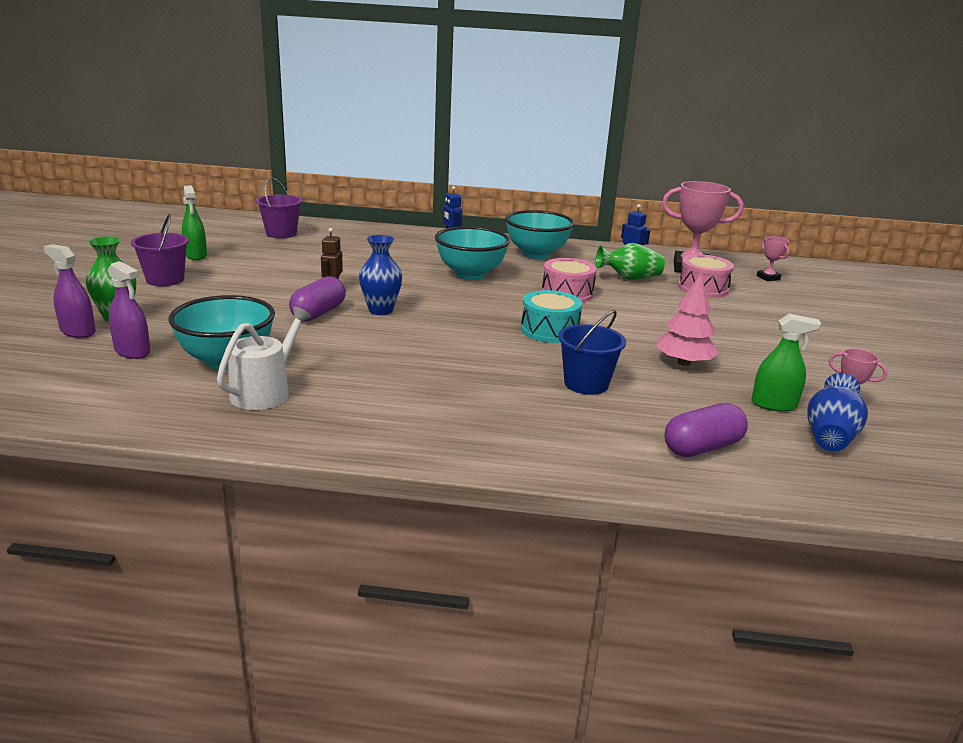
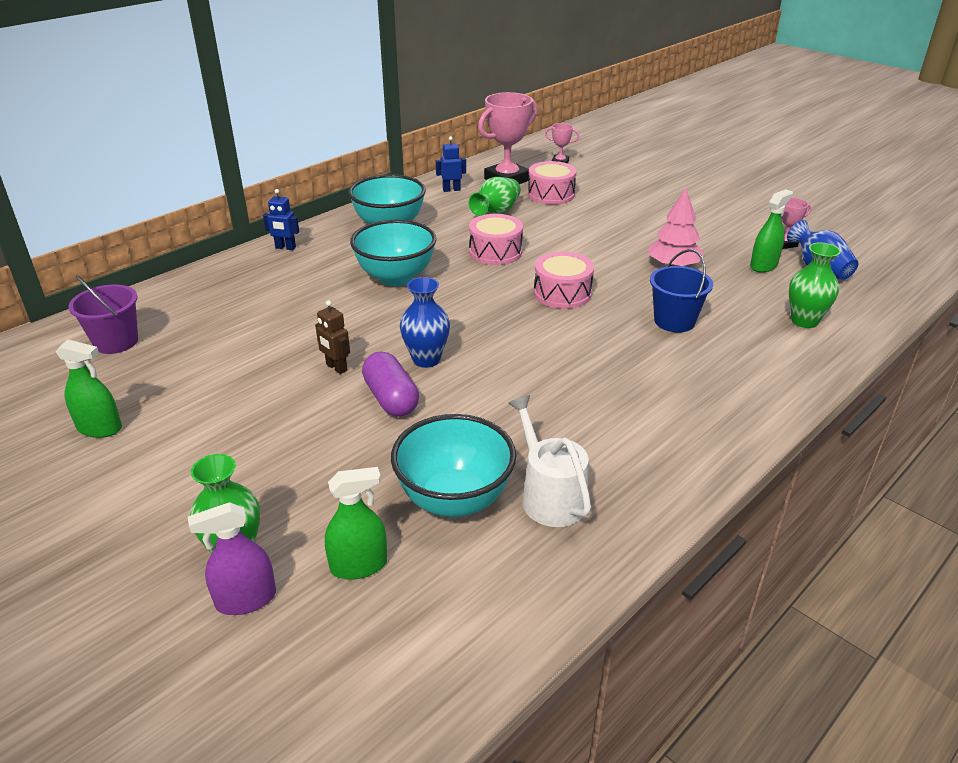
camera: 50 degrees left, 10 degrees up
purple spray bottle [108,261,151,359] -> green spray bottle [325,467,387,580]
purple bucket [131,214,189,286] -> none
turquoise drum [521,290,582,343] -> pink drum [534,252,594,309]
purple capsule [664,403,748,457] -> green vase [789,242,841,328]

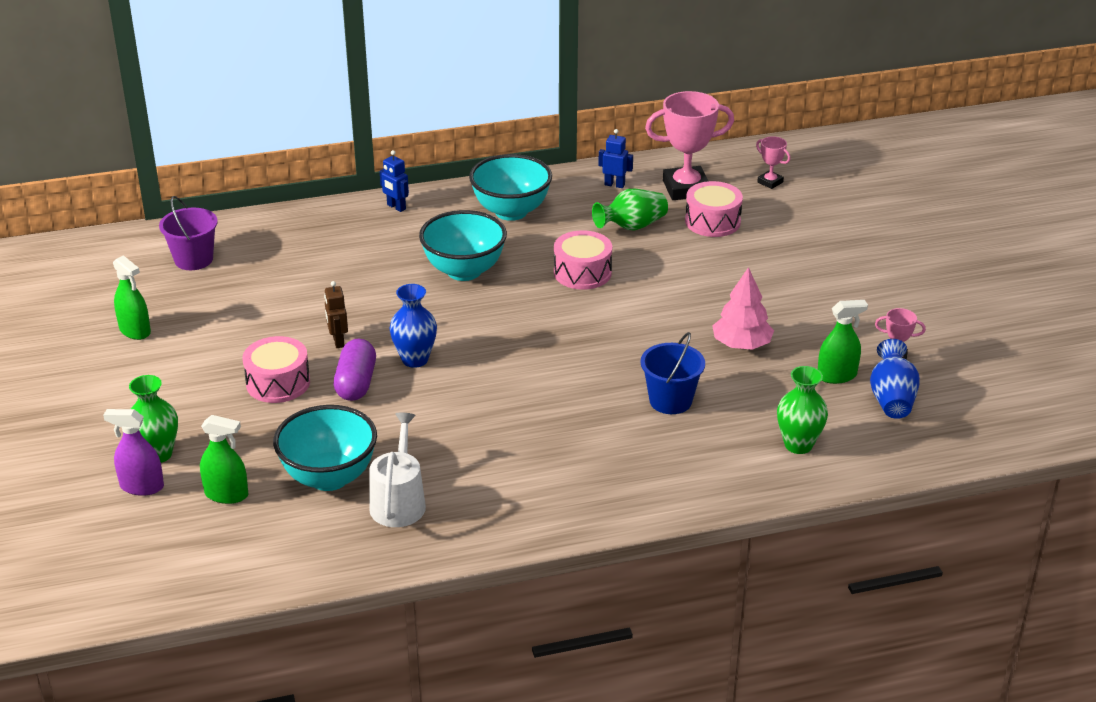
camera: 30 degrees right, 0 degrees up
pink drum [534,252,594,309] -> pink drum moved to [243,336,310,403]

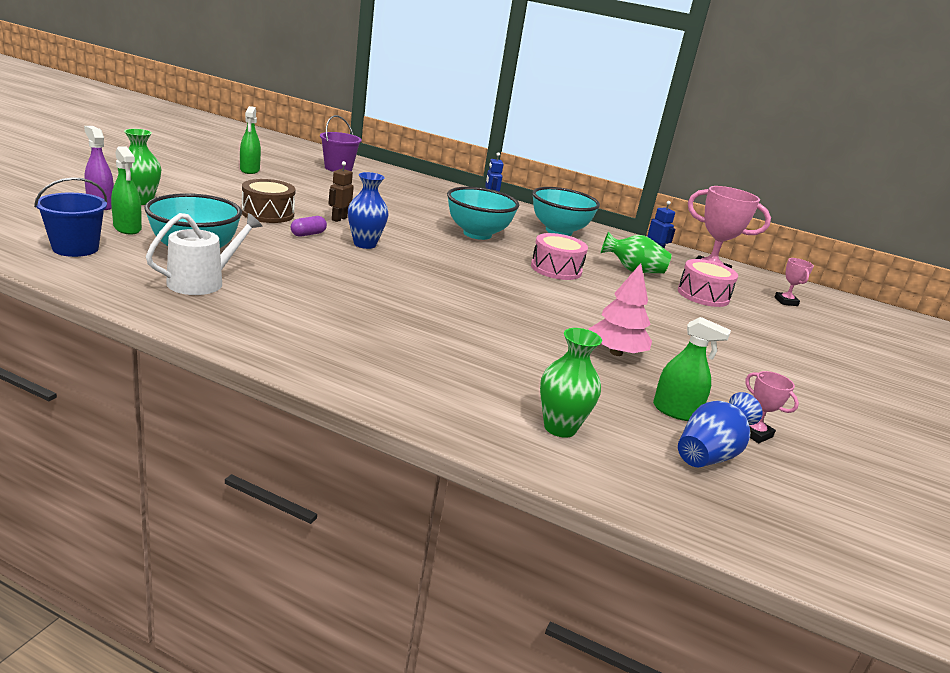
camera: 35 degrees right, 10 degrees down
pink drum [243,336,310,403] -> brown drum [242,179,296,223]
purple capsule [334,339,376,401] -> purple capsule [291,216,327,237], size x0.60
blue bucket [640,332,705,414] -> blue bucket moved to [34,177,107,257]

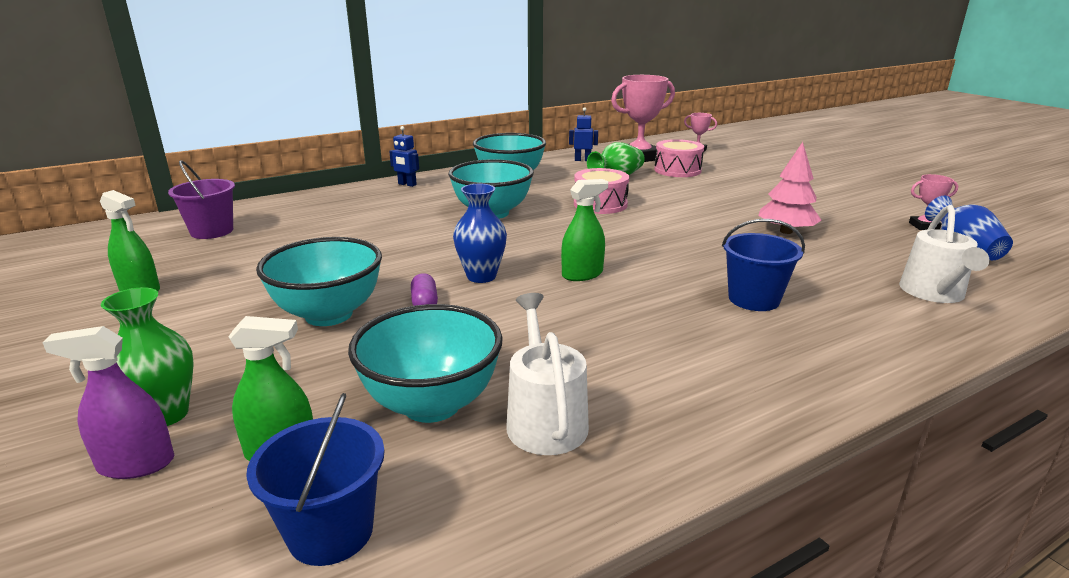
camera: 50 degrees left, 0 degrees up
brown drum [242,179,296,223] -> turquoise bowl [256,237,382,326]
brown robot [329,161,354,222] -> none
green vase [540,328,602,438] -> white watering can [899,205,990,303]
green spray bottle [653,317,731,421] -> green spray bottle moved to [561,179,608,281]
none -> blue bucket [722,219,805,311]

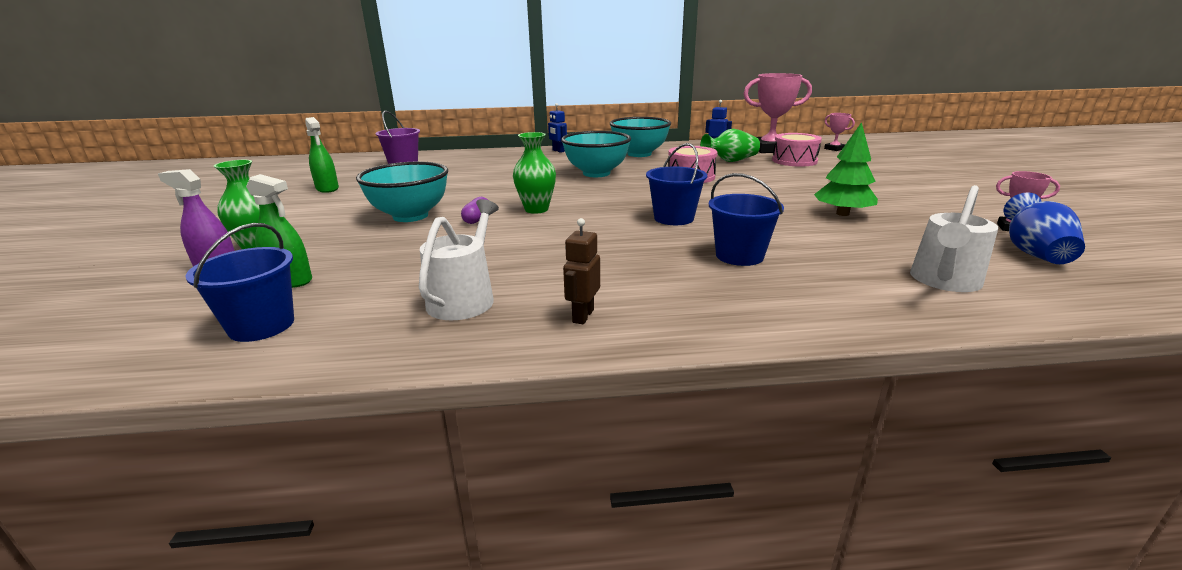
camera: 25 degrees right, 0 degrees up
turquoise bowl [348,304,503,423] -> none
blue vase [453,184,507,283] -> green vase [513,132,556,214]
green spray bottle [561,179,608,281] -> none
pink tree [758,142,822,234] -> green tree [814,122,878,216]
none -> brown robot [563,218,600,324]
none -> blue bucket [646,143,707,225]

